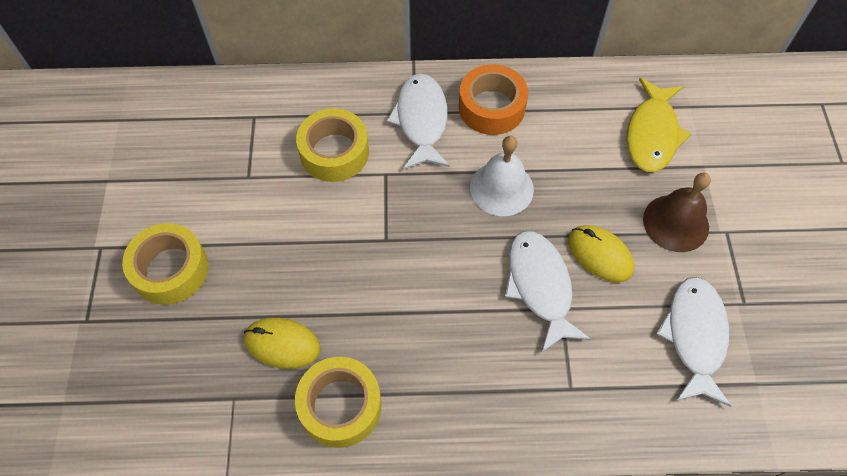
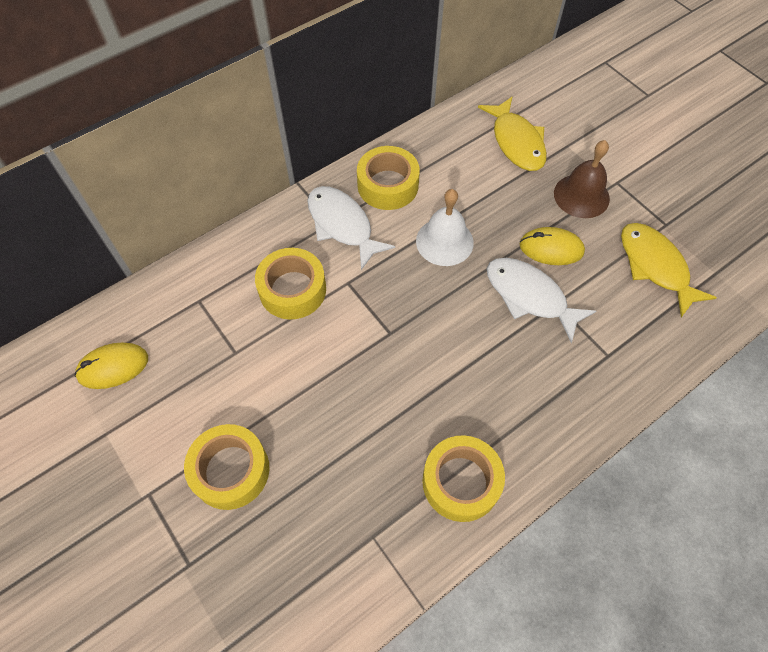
camera: 35 degrees left, 0 degrees up
yellow mouse [244,318,321,369] -> yellow mouse moved to [75,343,148,389]
orange tape [459,64,528,135] -> yellow tape [357,146,420,210]
white fish [656,277,731,407] -> yellow fish [621,223,717,317]

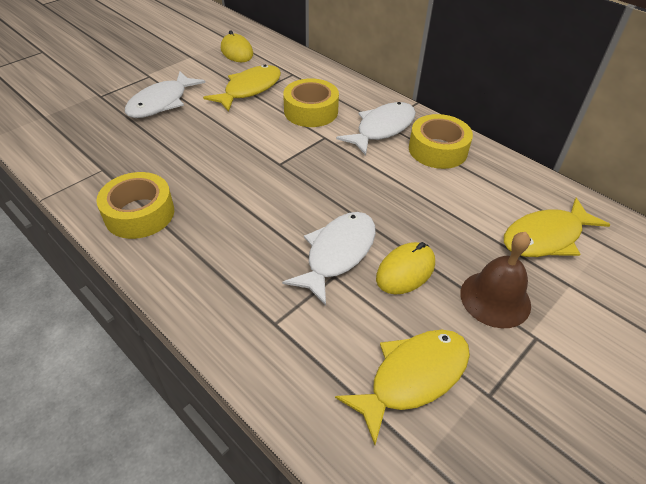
camera: 80 degrees right, 15 degrees down
yellow tape [184,424,269,510] -> white fish [125,71,206,118]
white bell [416,189,474,266] -> none
yellow mouse [519,227,585,265] -> yellow mouse turned 45 degrees clockwise [376,242,435,294]
none -> yellow fish [203,65,281,112]

